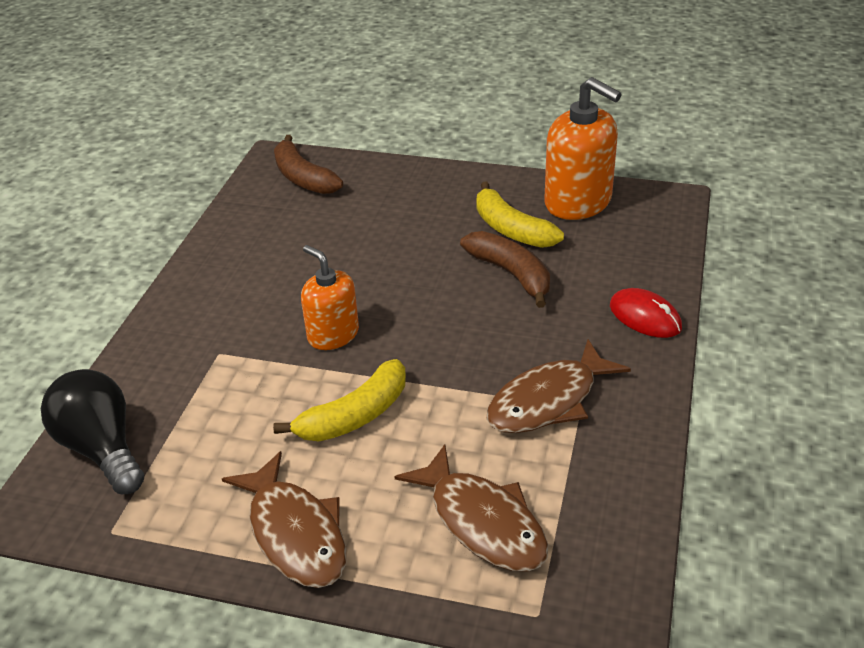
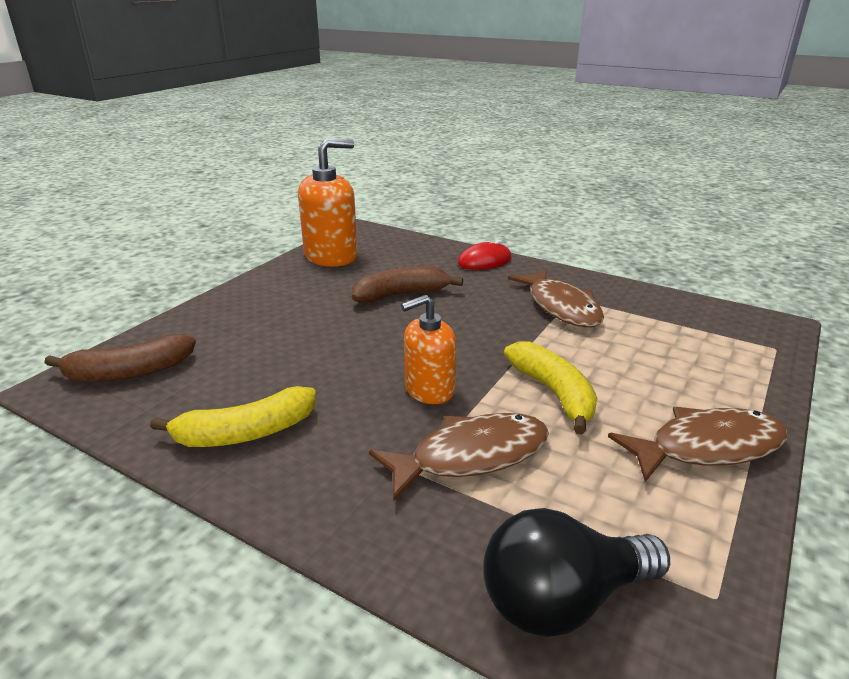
camera: 75 degrees left, 10 degrees down
brown fish [394,444,548,572] -> brown fish moved to [369,413,549,501]
yellow banana [476,182,564,248] -> yellow banana moved to [150,386,316,447]

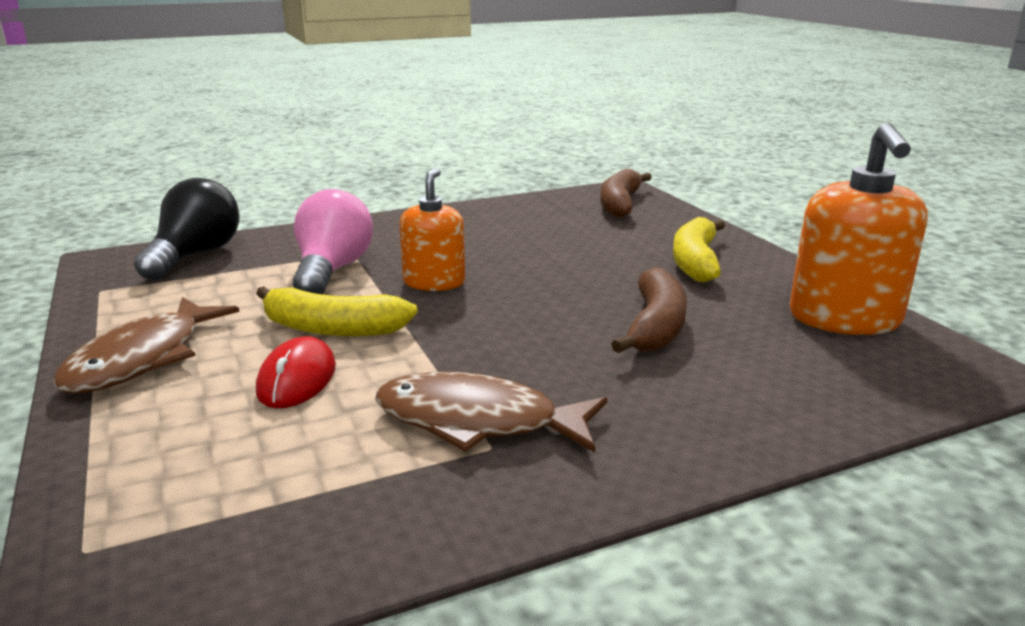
camera: 125 degrees right, 5 degrees down
yellow banana [150,386,316,447] -> yellow banana moved to [673,217,725,282]
brown fish [369,413,549,501] -> pink light bulb [293,189,373,294]
red mouse [458,240,512,270] -> red mouse moved to [256,336,336,408]

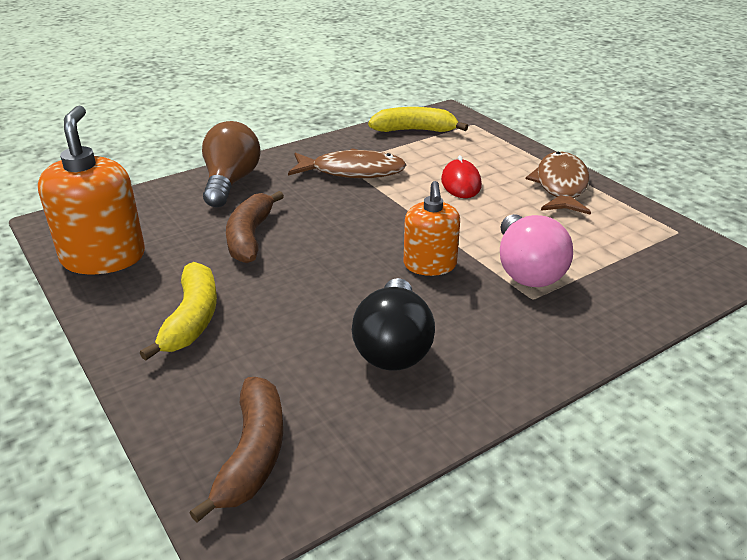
camera: 170 degrees right, 10 degrees up
black light bulb [134,178,240,280] -> black light bulb moved to [352,278,435,371]
yellow banana [256,286,418,337] -> yellow banana moved to [368,107,468,132]
none -> brown light bulb [202,121,261,208]

